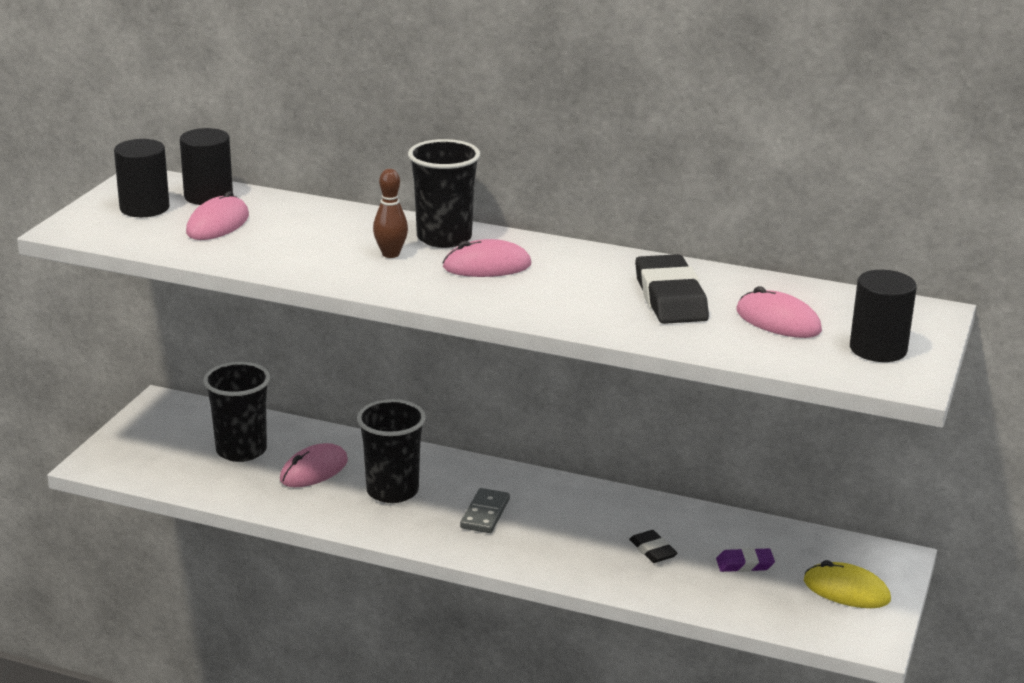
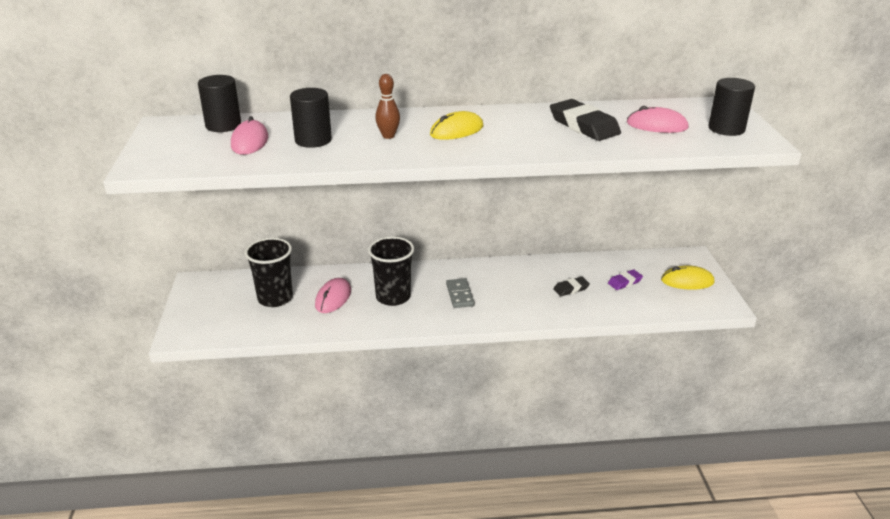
camera: 25 degrees left, 5 degrees up
black cylinder [114,139,169,217] -> black cylinder moved to [290,88,332,148]
black cup [408,139,480,248] -> none
pink mouse [443,239,531,277] -> yellow mouse [430,111,483,140]
black eraser [629,530,678,563] -> black eraser turned 60 degrees counterclockwise [553,277,590,296]

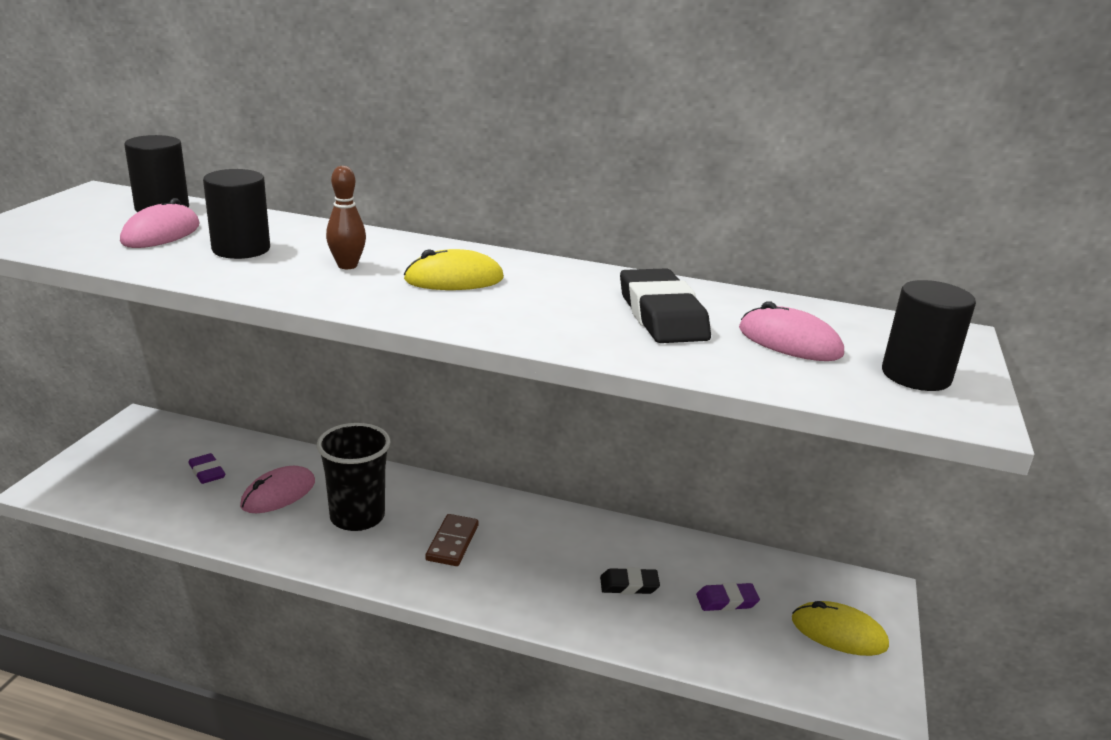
camera: 20 degrees right, 5 degrees down
black cup [245,238,293,307] -> purple eraser [188,453,225,484]
grey domino [446,278,475,308] -> brown domino [425,514,478,566]

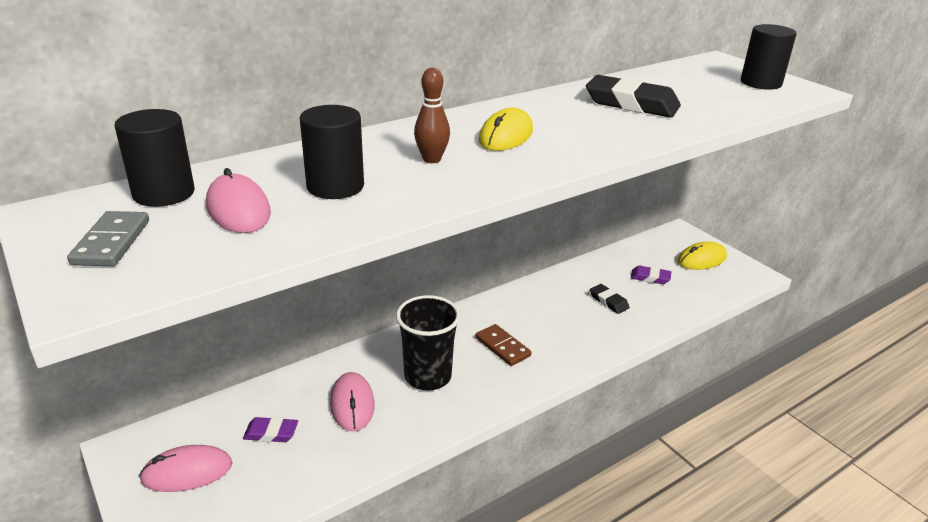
camera: 50 degrees left, 5 degrees up
black eraser [600,567,660,594] -> black eraser turned 75 degrees counterclockwise [590,284,630,314]
purple eraser [696,582,760,611] -> purple eraser turned 75 degrees clockwise [631,266,671,284]
pink mouse [739,301,844,361] -> pink mouse moved to [139,445,232,492]
none -> grey domino [67,211,149,266]

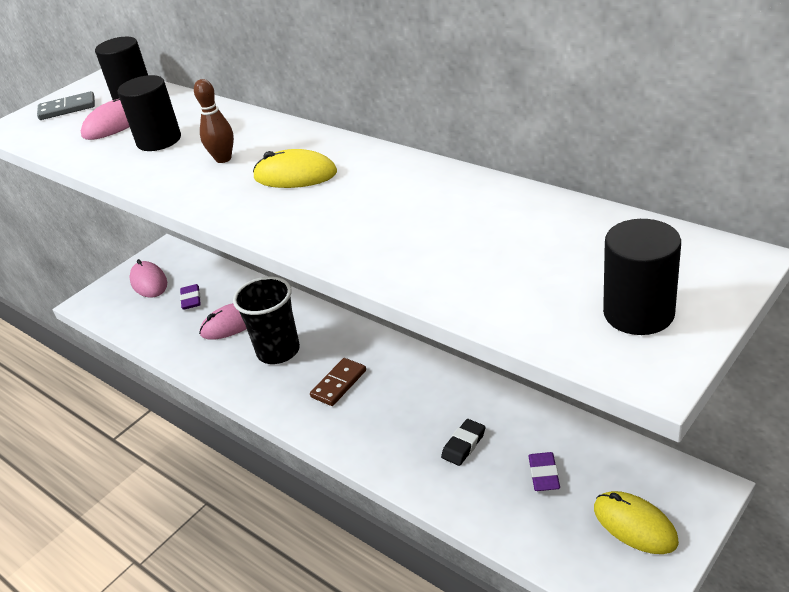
camera: 80 degrees right, 5 degrees up
black eraser [586,75,681,118] -> none

